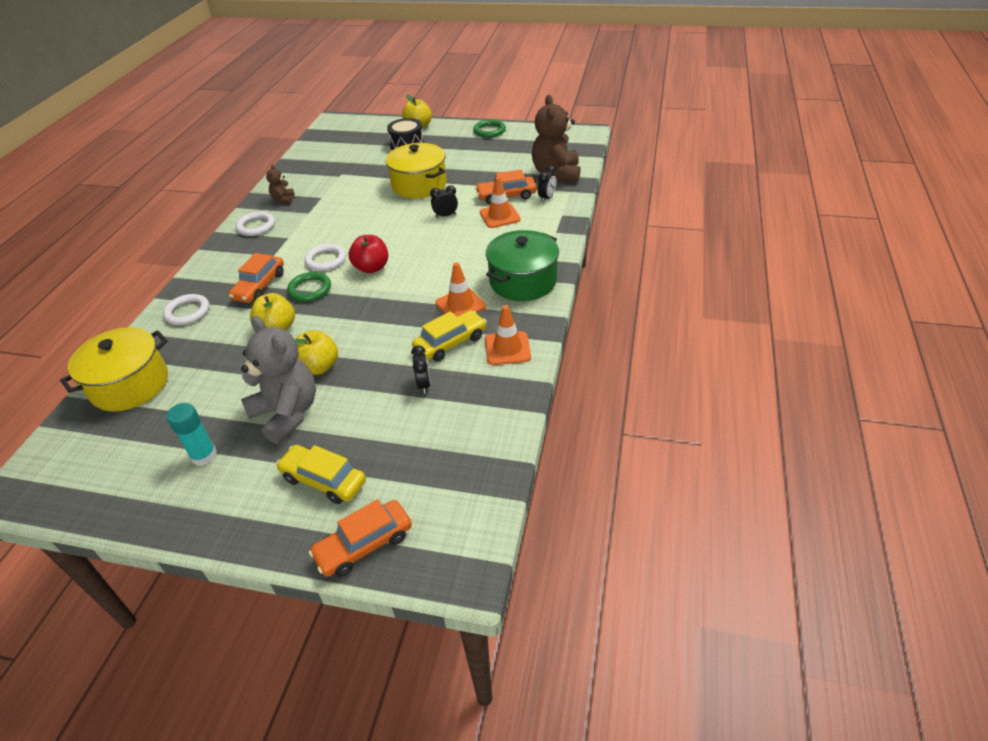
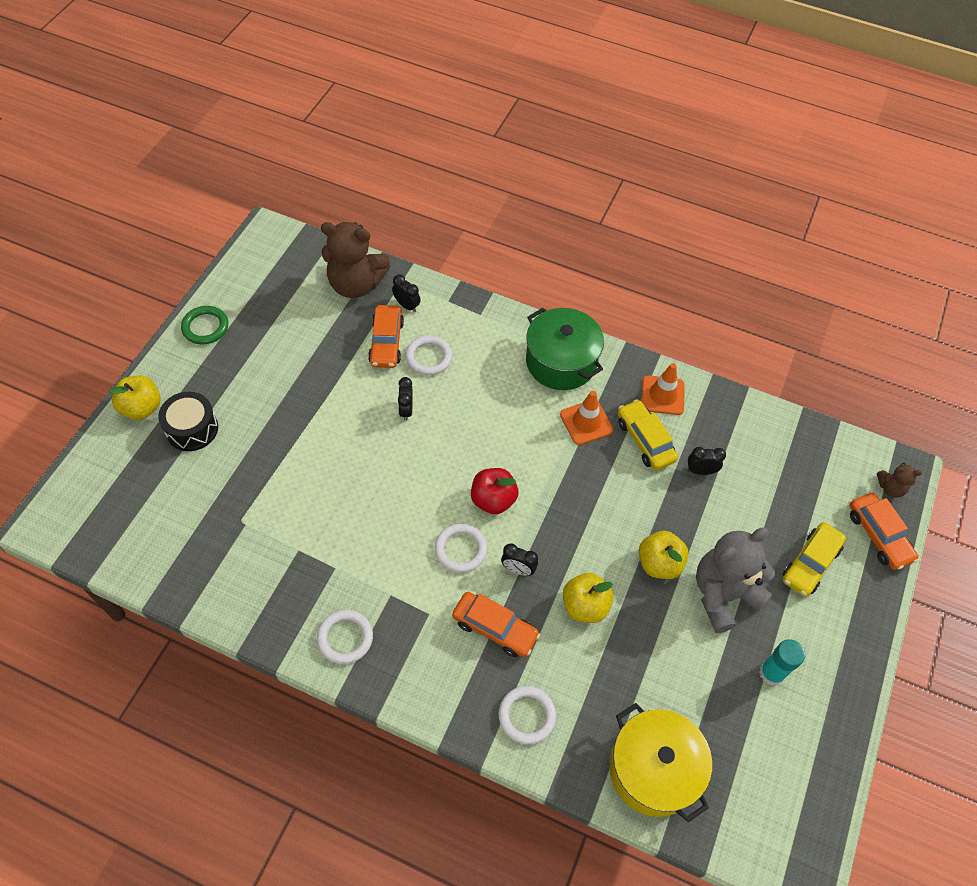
camera: 85 degrees left, 15 degrees up
brown teddy bear [266,165,295,203] -> brown teddy bear moved to [877,463,922,498]
green ring [287,272,331,302] -> black clock [501,543,538,576]
yellow pot [385,143,447,198] -> none
orange traffic cone [480,176,521,228] -> white ring [405,335,452,375]

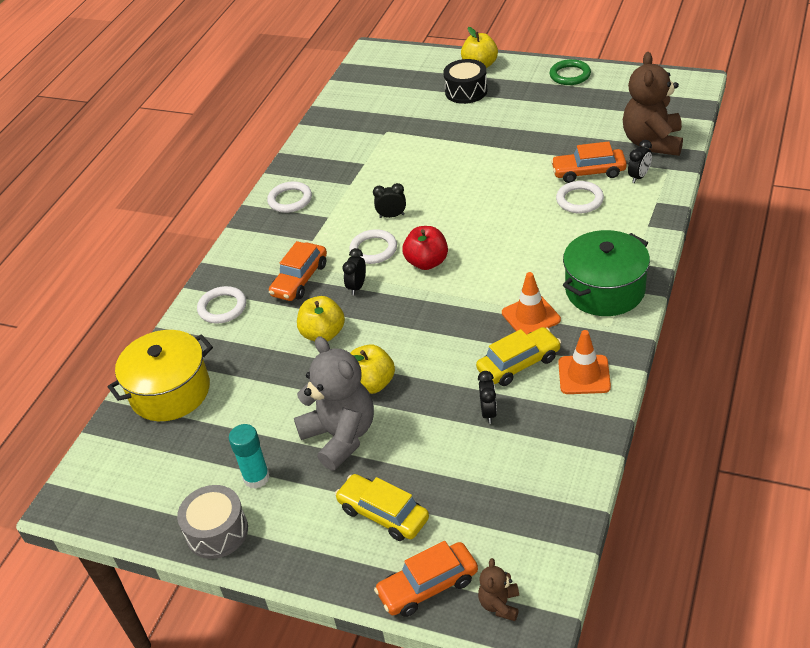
camera: 95 degrees right, 15 degrees down
black clock [398,377,413,421] -> black clock moved to [373,183,406,218]
none -> grey drum [177,485,248,559]

